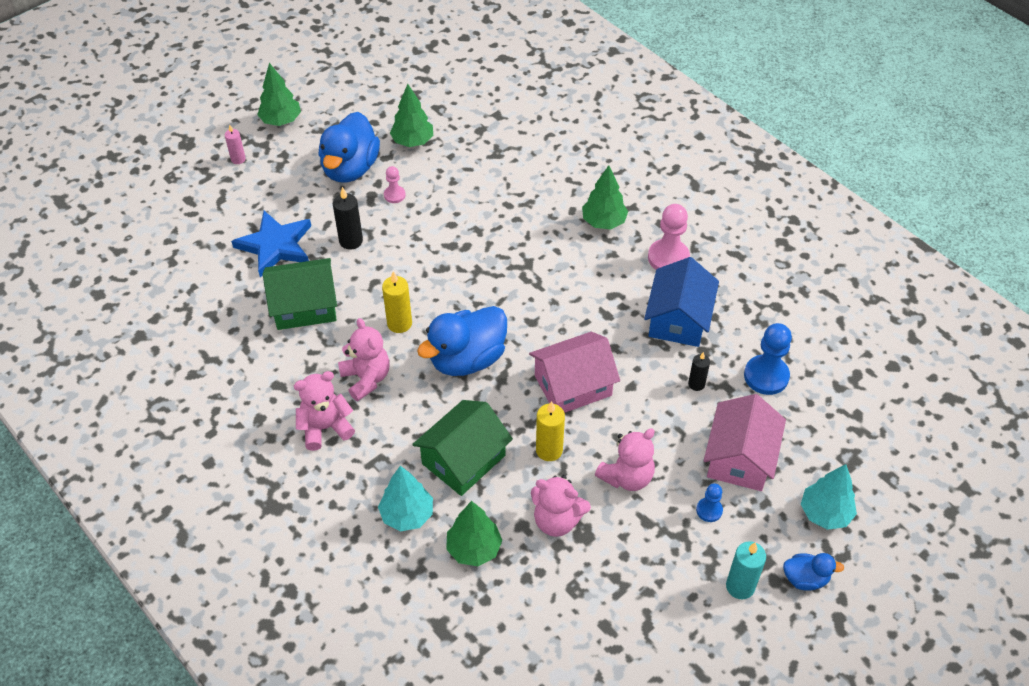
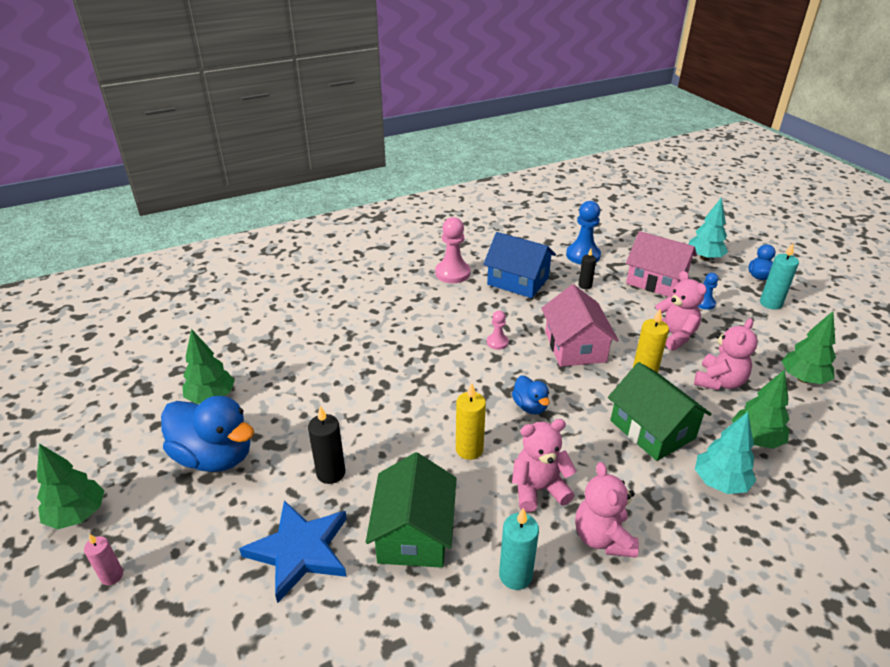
camera: 75 degrees left, 15 degrees down
pink pawn [384,166,406,203] -> pink pawn moved to [487,311,509,350]
blue duck [417,306,507,376] -> blue duck [512,375,550,414], size x0.50
green tree [582,166,628,229] -> green tree moved to [782,311,836,384]
none -> turquoise candle [499,508,539,590]

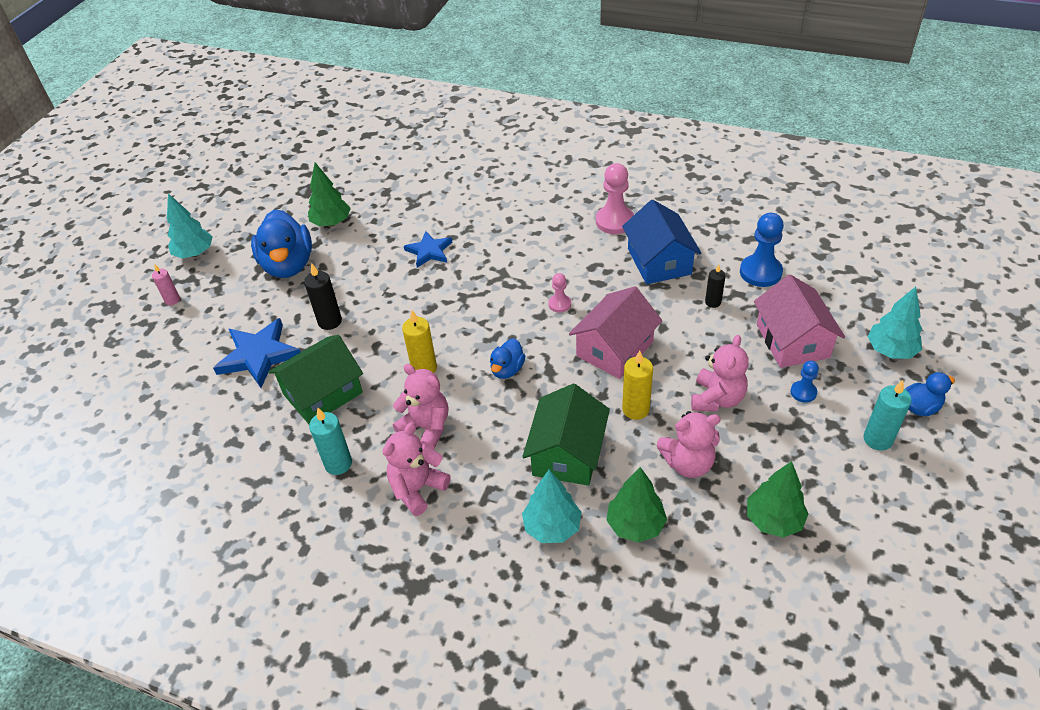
camera: 50 degrees right, 10 degrees up
green tree [37,444,105,529] -> turquoise tree [167,193,213,259]
none -> blue star [404,231,452,268]

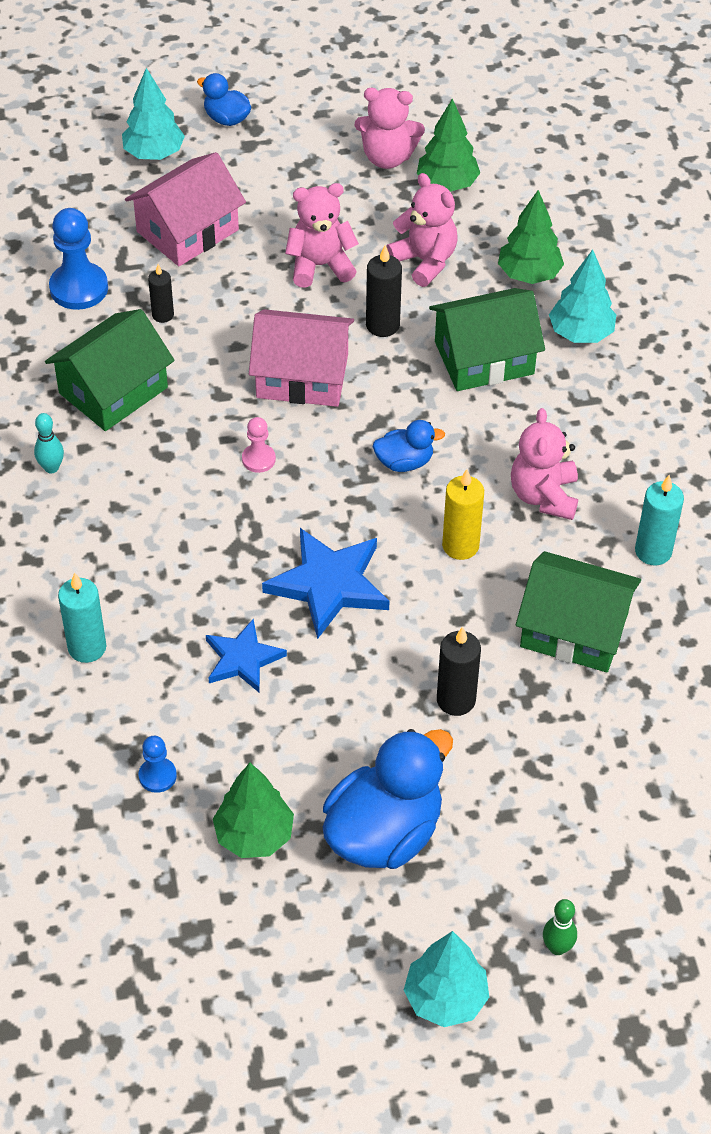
camera: 125 degrees left, 5 degrees up
pink candle [152,264,180,305] -> green bowling pin [543,899,577,955]
blue star [213,318,301,388] -> blue star moved to [262,528,389,639]
pink teddy bear [382,422,451,516] -> pink teddy bear moved to [354,88,425,169]
pink pawn [596,163,634,234] -> turquoise bowling pin [34,413,64,473]
blue house [622,200,701,284] -> green house [45,309,175,431]
yellow candle [622,351,653,420] -> black candle [366,245,402,337]
blue pawn [790,361,819,403] -> blue pawn moved to [139,736,177,793]
turquoise candle [863,380,912,451] -> turquoise candle moved to [58,573,106,663]

